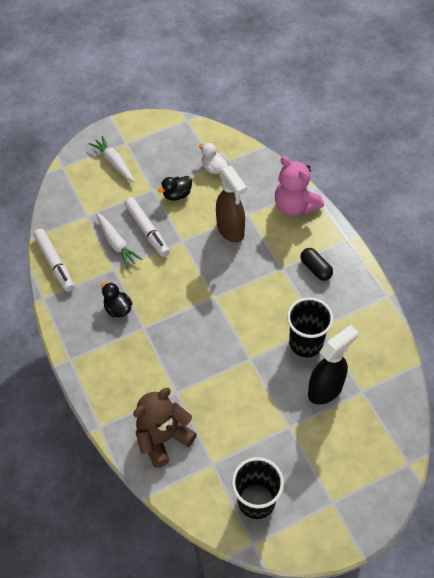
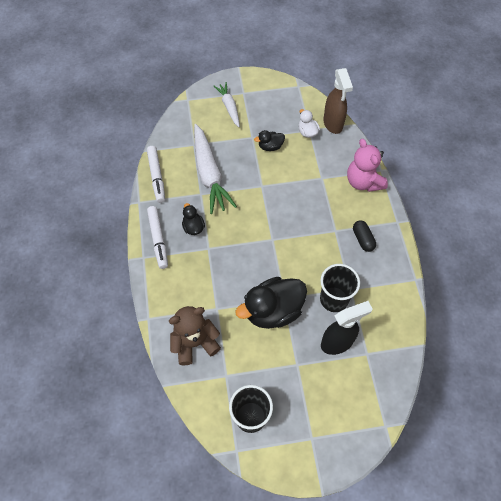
camera: 15 degrees right, 5 degrees up
white carrot [96,213,143,268] -> white carrot [194,124,237,214], size x1.73
white marker [124,197,170,257] -> white marker moved to [147,206,168,269]
brown spray bottle [216,166,247,242] -> brown spray bottle moved to [323,68,353,134]
none -> black duck [235,277,307,329]

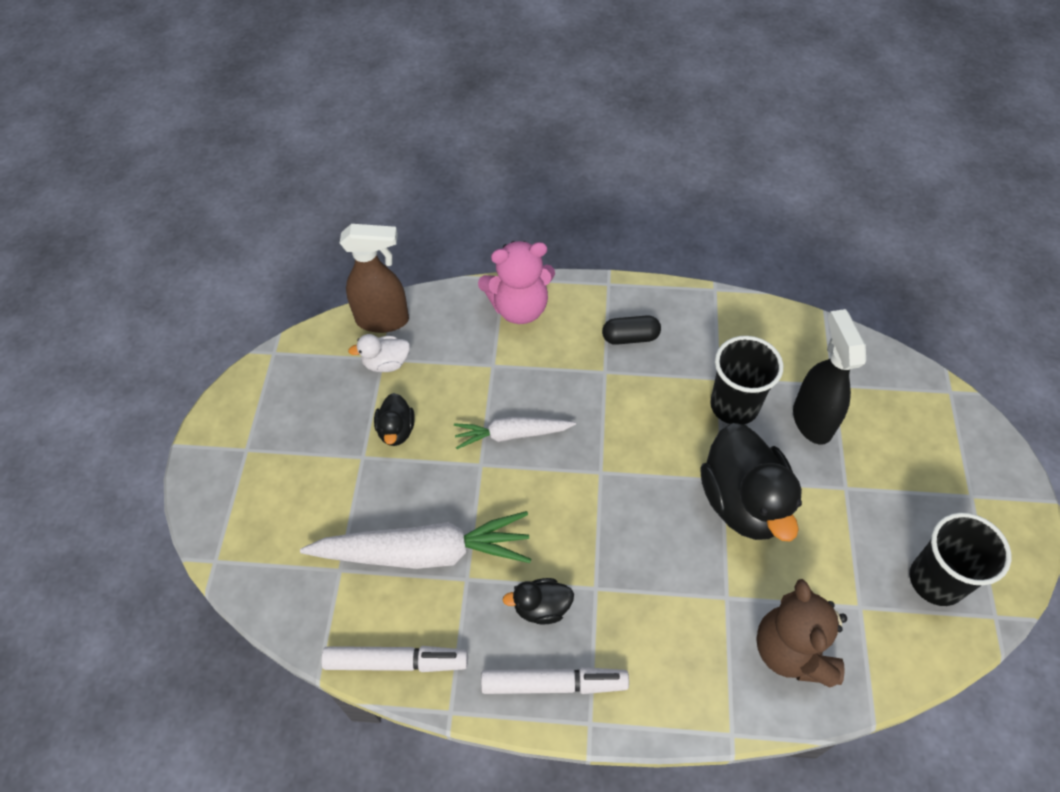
camera: 75 degrees left, 5 degrees down
white carrot [214,82,240,127] -> white carrot moved to [454,417,576,449]

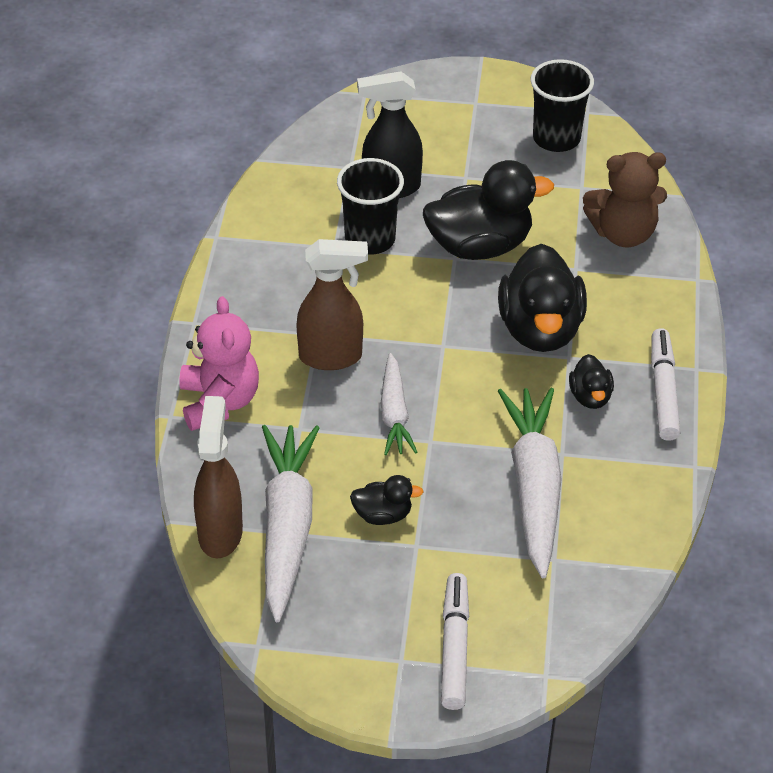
camera: 90 degrees left, 10 degrees down
white marker [321,646,468,672] -> white marker moved to [441,573,469,710]
white duck [348,334,410,372] -> white carrot [262,425,319,622]
black capsule [602,315,661,345] -> none
none -> brown spray bottle [296,239,368,370]
none -> black duck [498,243,587,352]

